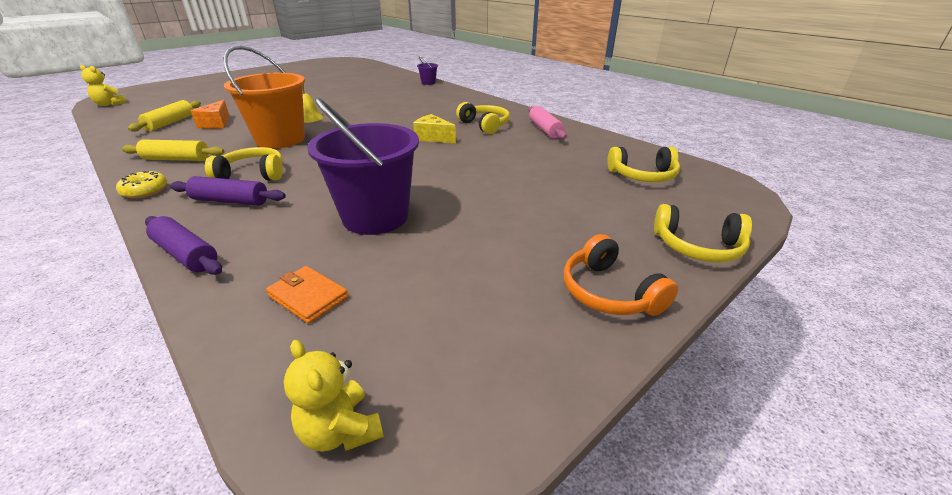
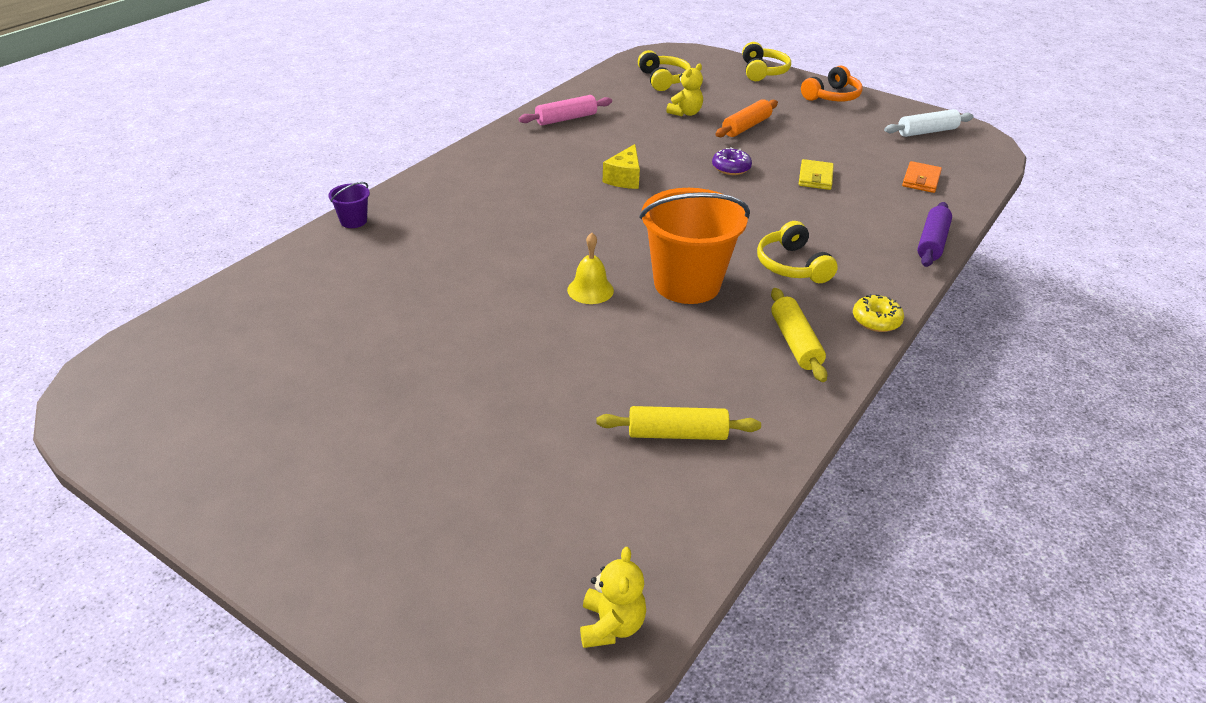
camera: 105 degrees left, 5 degrees up
purple rolling pin [170,176,286,206] -> none
orange cheese [191,100,230,129] -> none
yellow teddy bear [284,340,384,452] -> yellow teddy bear moved to [666,63,703,116]
purple bucket [307,97,419,235] -> yellow wallet [799,159,834,190]
yellow headphones [456,102,510,134] -> none
none -> purple donut [712,147,752,175]
none -> orange rolling pin [715,99,778,137]
none -> white rolling pin [884,109,974,137]

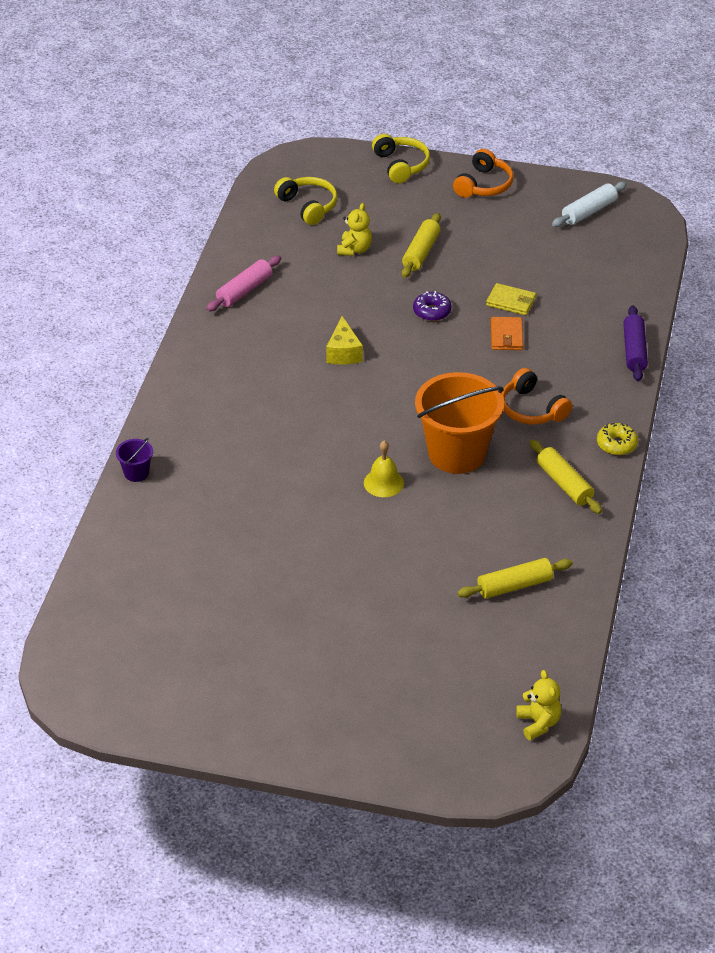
camera: 20 degrees left, 5 degrees up
orange rolling pin [715,99,778,137] -> yellow rolling pin [402,213,441,278]
yellow headphones [757,221,838,283] -> orange headphones [501,368,572,424]
yellow wallet [799,159,834,190] -> yellow wallet turned 60 degrees counterclockwise [486,283,536,315]
orange wallet [902,161,942,193] -> orange wallet moved to [491,317,523,350]

